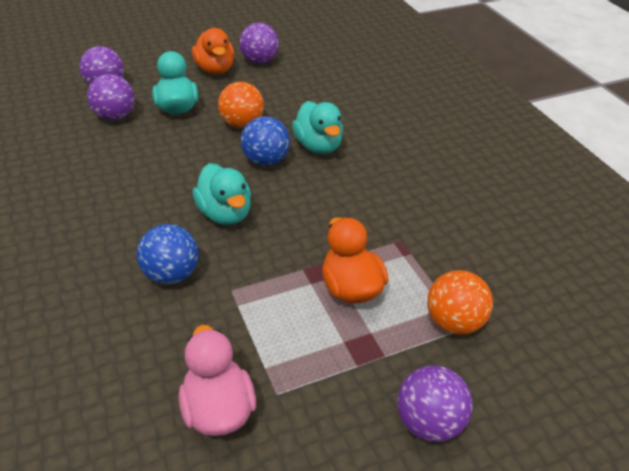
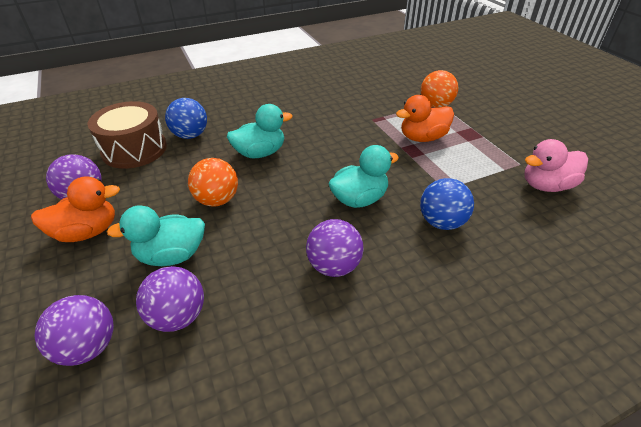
camera: 90 degrees left, 0 degrees up
blue ball [241,116,290,166] -> blue ball moved to [165,98,207,139]
purple ball [397,365,473,442] -> purple ball moved to [306,219,364,277]
none -> brown drum [88,101,167,169]

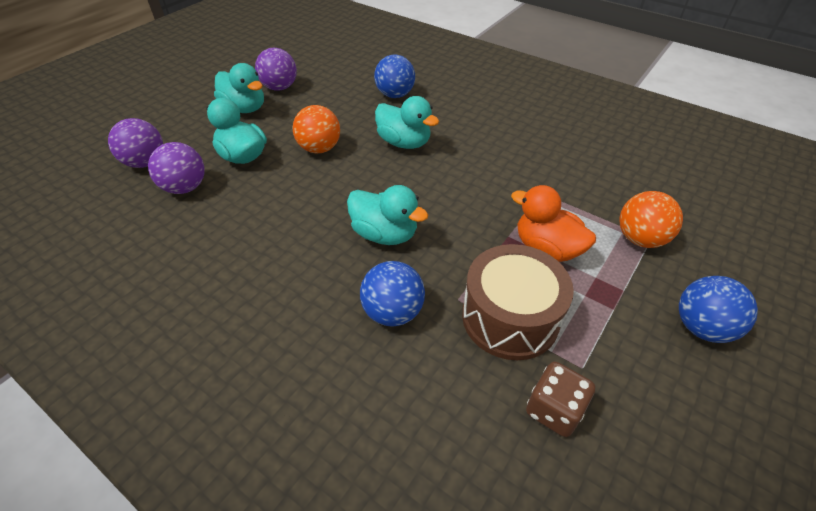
camera: 60 degrees right, 5 degrees up
orange duck [31,176,120,242] -> turquoise duck [214,63,264,113]
brown drum [88,101,167,169] -> brown drum moved to [462,244,574,360]
purple ball [306,219,364,277] -> none
pink duck [525,139,588,192] -> brown dice [526,362,595,437]
none -> blue ball [679,276,758,343]

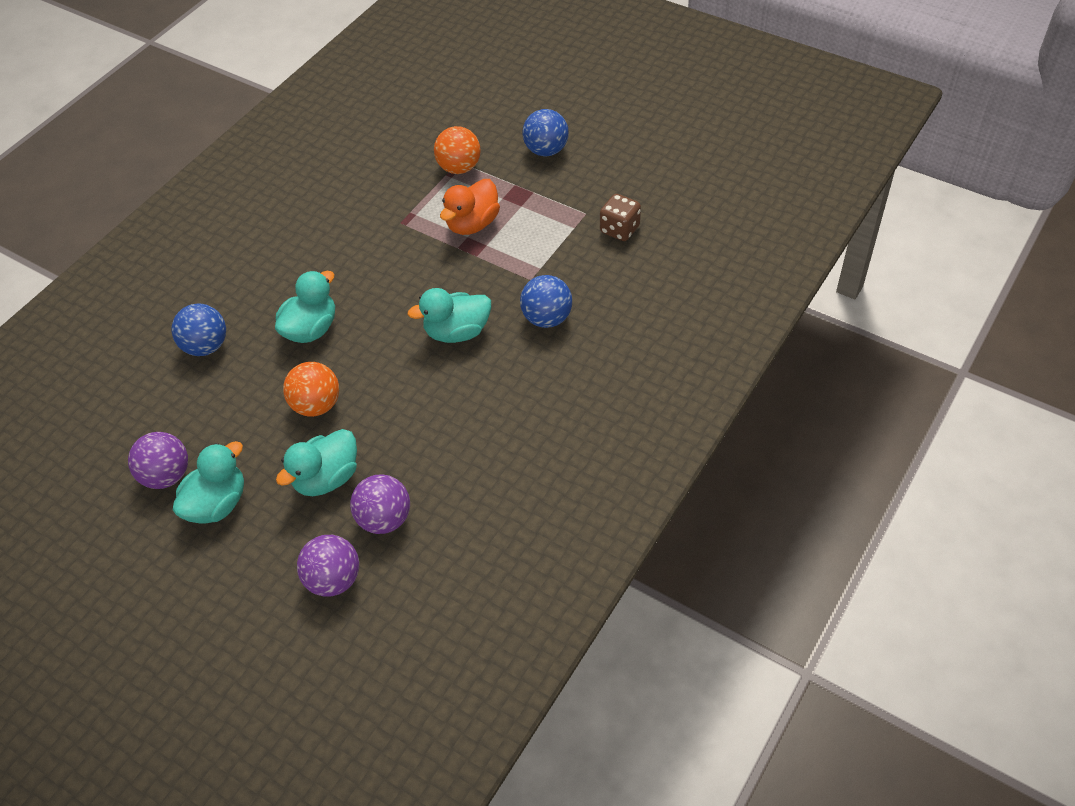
camera: 90 degrees left, 5 degrees up
turquoise duck [347,185,428,245] -> turquoise duck turned 135 degrees counterclockwise [407,288,491,343]
brown drum [462,244,574,360] -> none

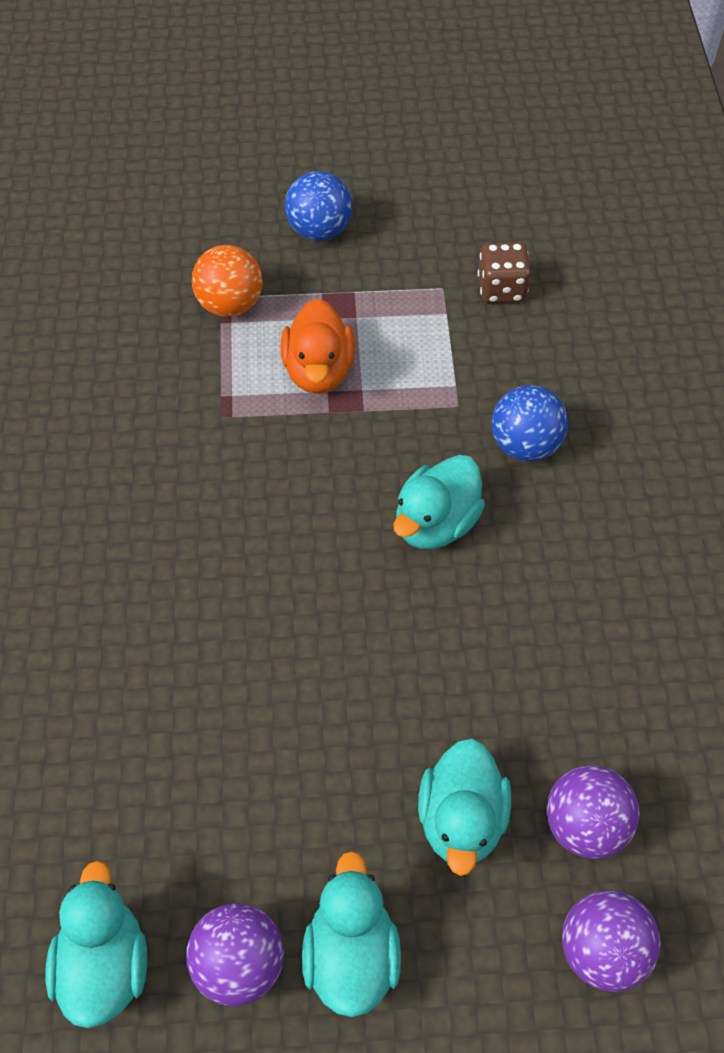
camera: 40 degrees left, 5 degrees up
blue ball [171,304,226,356] -> none
turquoise duck [275,271,335,343] -> turquoise duck moved to [45,860,147,1028]
orange ball [283,362,339,417] -> none

